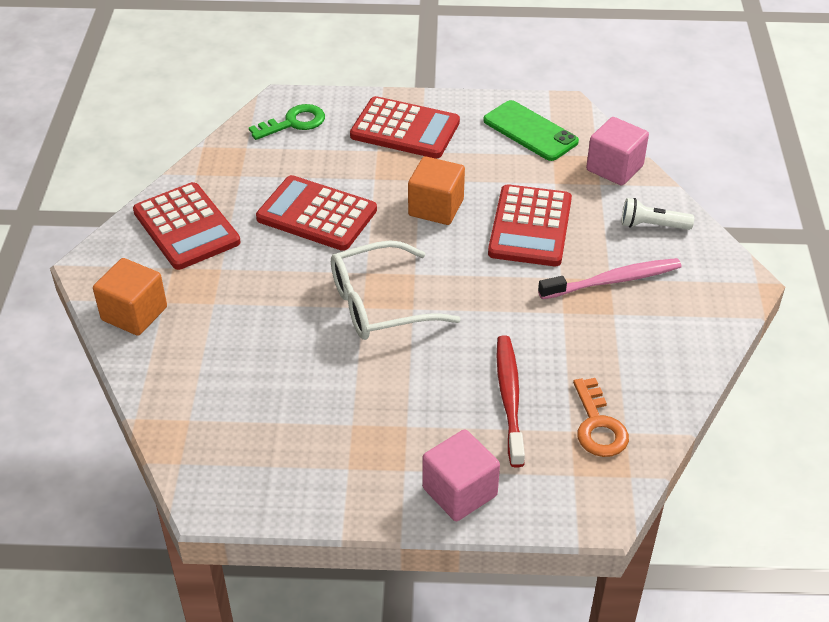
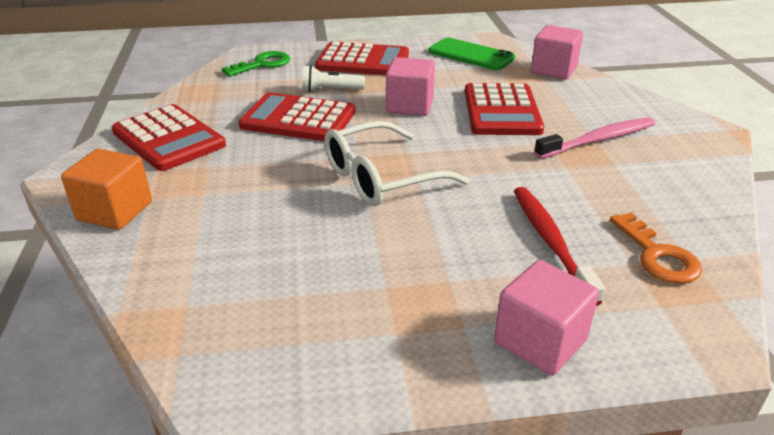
camera: 10 degrees left, 10 degrees down
orange cube [408,156,465,225] -> pink cube [386,57,435,116]
white flashlight [622,198,694,230] -> white flashlight moved to [302,65,365,92]

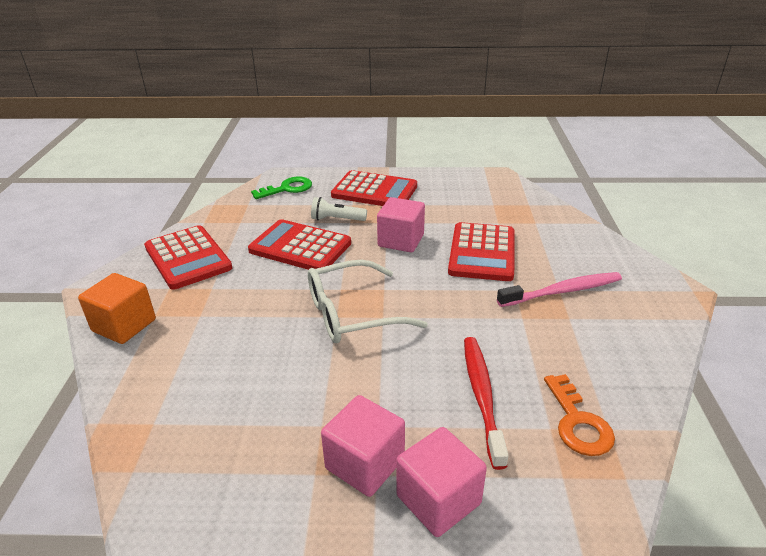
camera: 10 degrees right, 0 degrees up
green phone [428,38,515,70] -> none
pink cube [531,25,583,79] -> pink cube moved to [321,395,405,497]

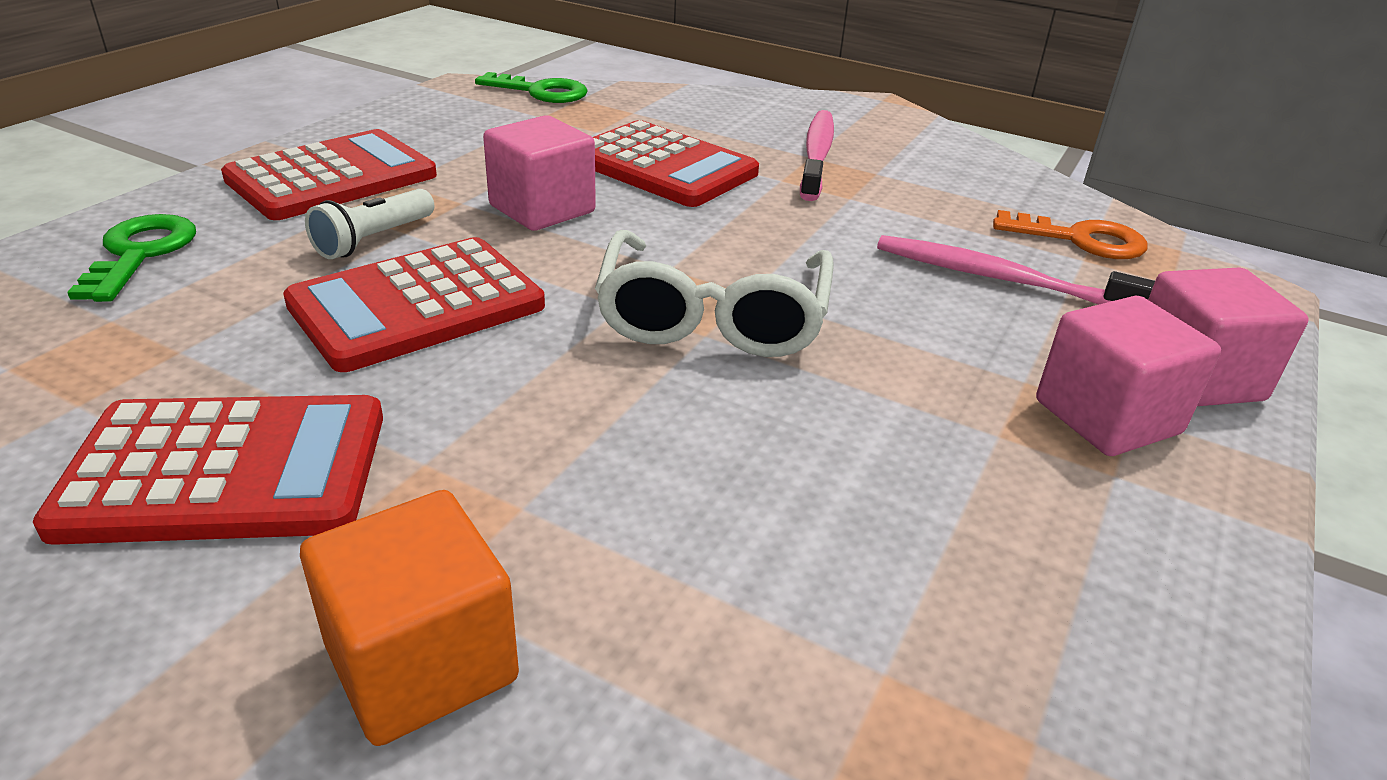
camera: 65 degrees left, 0 degrees up
red toothbrush [464,337,509,470] -> pink toothbrush [877,235,1155,305]
none -> green key [475,72,588,103]

